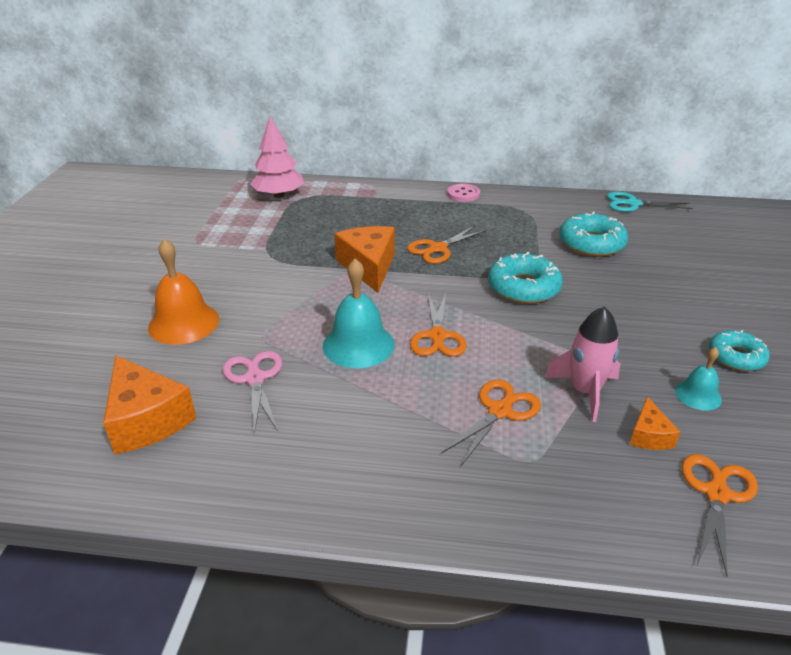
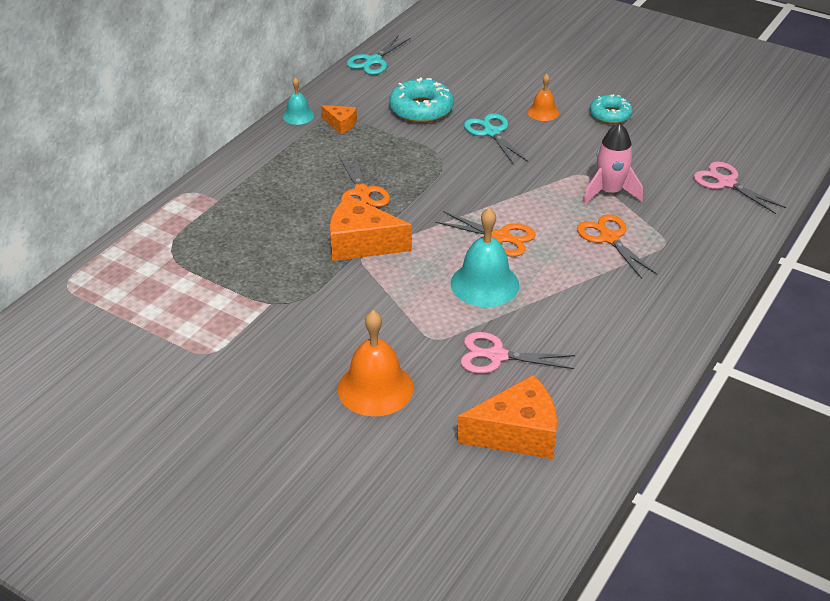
camera: 65 degrees left, 5 degrees up
pink tree [250,116,304,198] -> none
pink button [447,184,480,202] -> none
turquoise donut [488,252,563,304] -> none
orange cheese [630,397,680,450] -> orange cheese moved to [321,105,357,134]
turquoise bell [675,347,722,411] -> turquoise bell moved to [283,77,314,125]
orange scissors [682,454,758,577] -> pink scissors [693,162,786,214]
none -> turquoise scissors [464,113,528,165]
none -> orange bell [527,74,559,121]

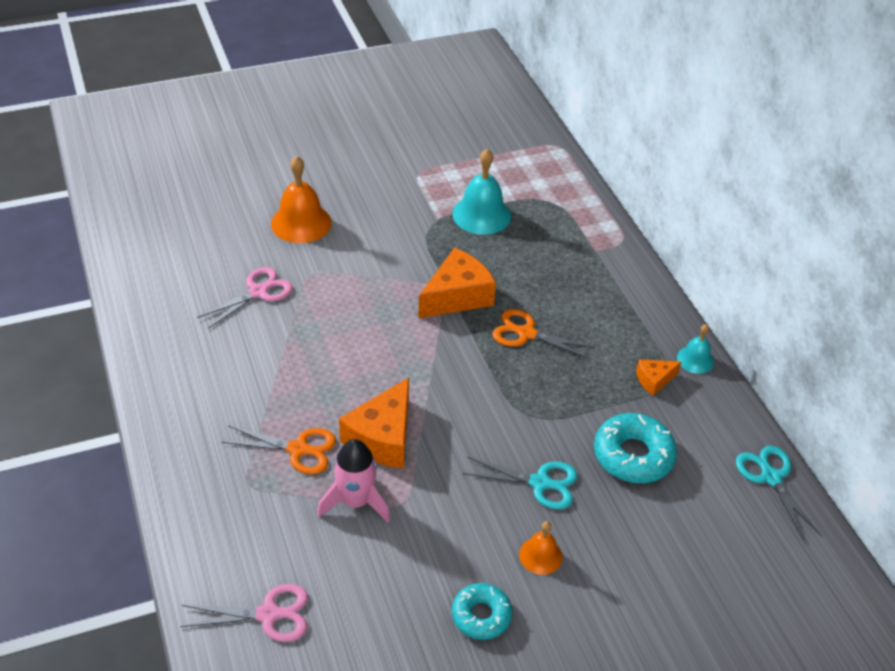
camera: 125 degrees right, 5 degrees up
orange scissors [435,211,536,257] -> none
turquoise bell [451,208,519,307] -> turquoise bell moved to [452,148,511,235]
orange cheese [457,375,557,459] -> orange cheese moved to [339,377,409,468]

